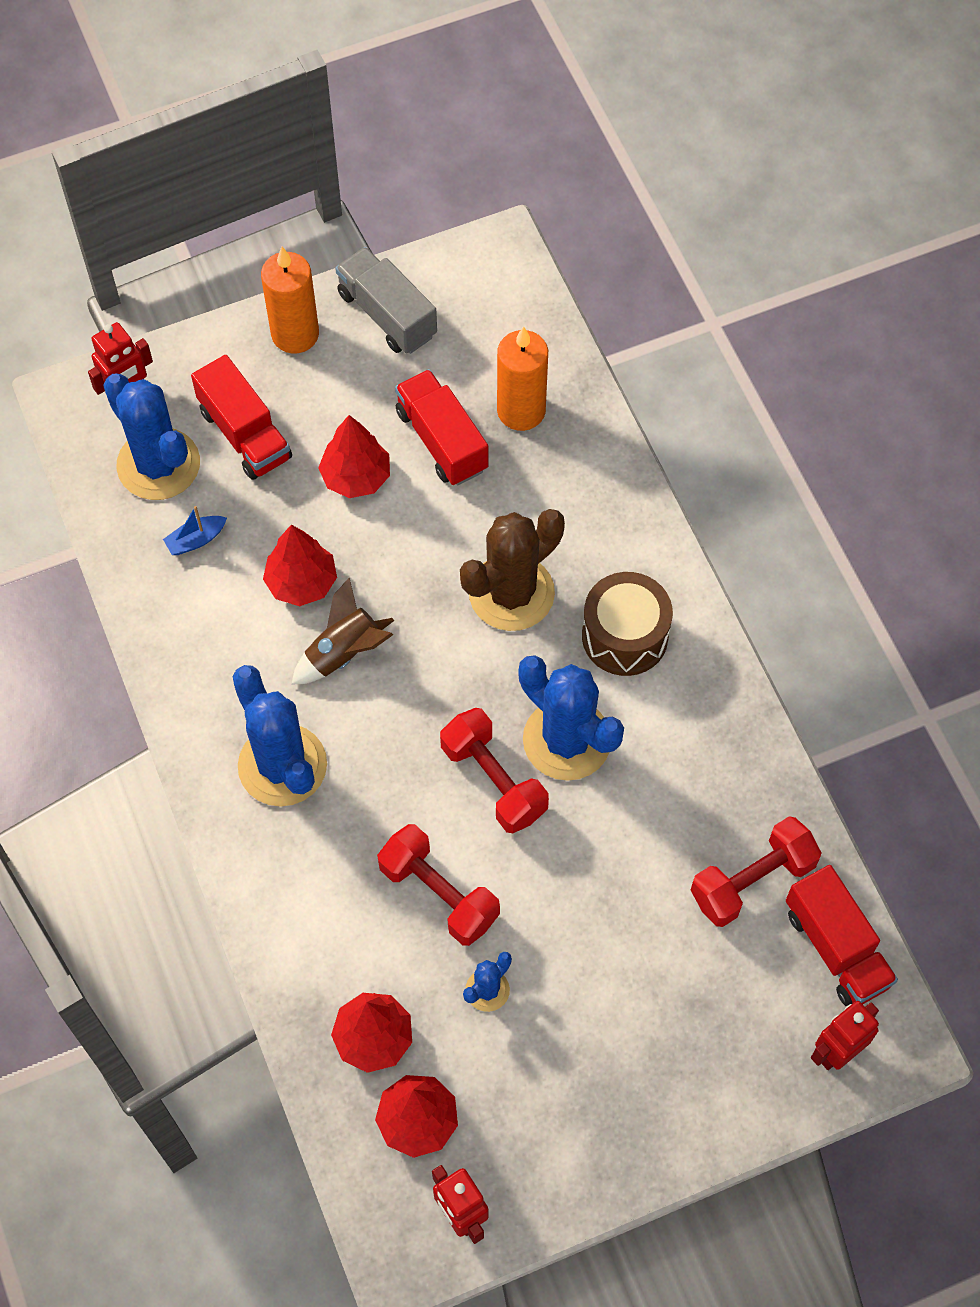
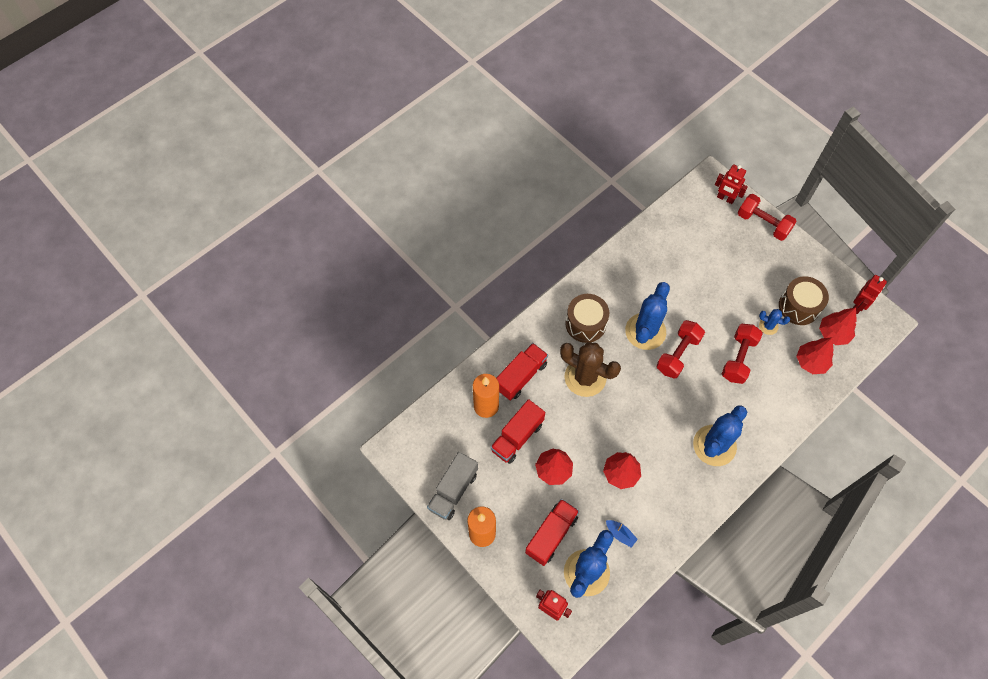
camera: 110 degrees left, 0 degrees up
brown rocket [292,577,394,684] -> none
red dumbbell [691,817,822,927] -> red dumbbell moved to [738,194,797,241]
red truck [786,865,898,1007] -> red truck moved to [497,343,548,401]
none -> brown drum [779,276,829,325]

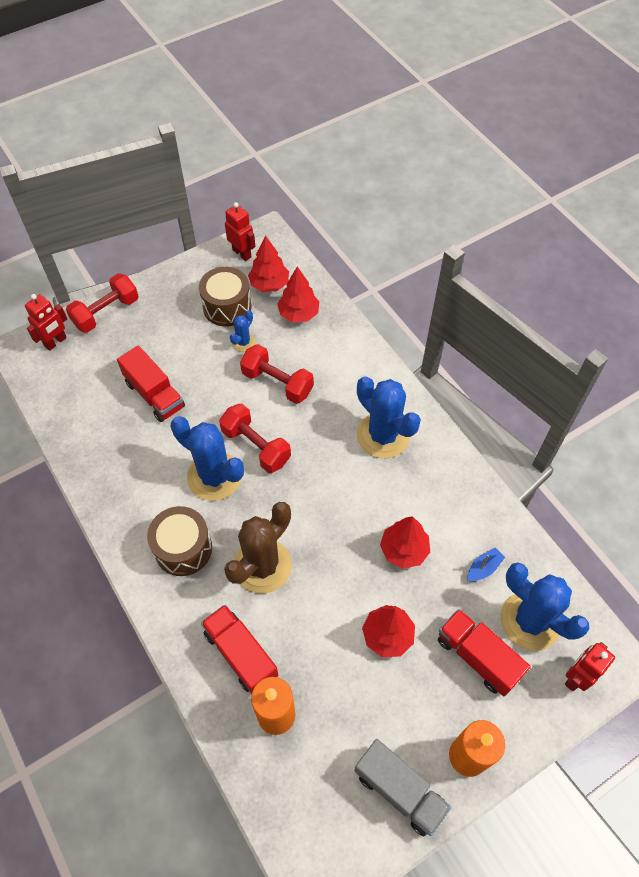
camera: 80 degrees left, 5 degrees down
red truck [490,399,545,464] -> red truck moved to [117,346,185,422]

